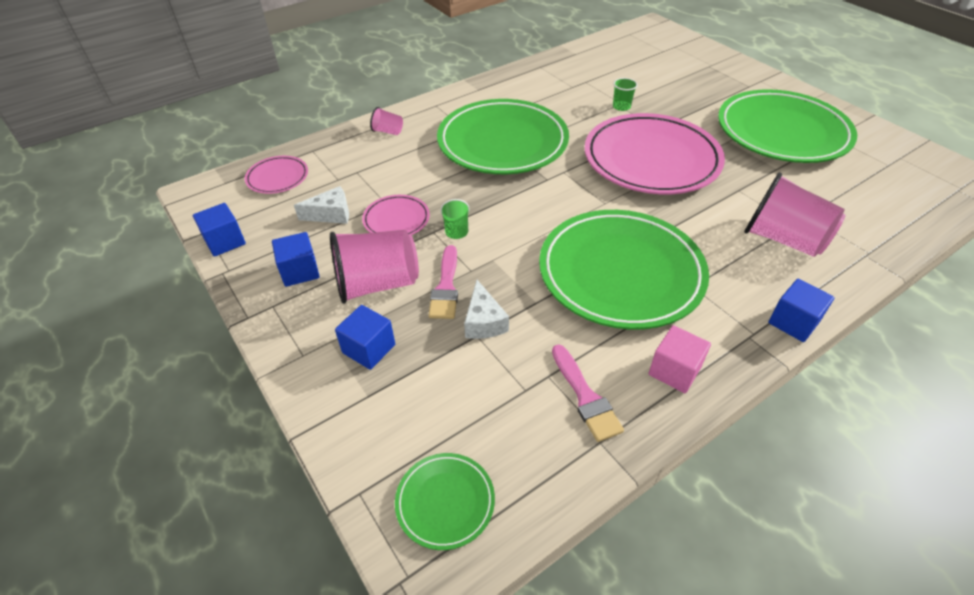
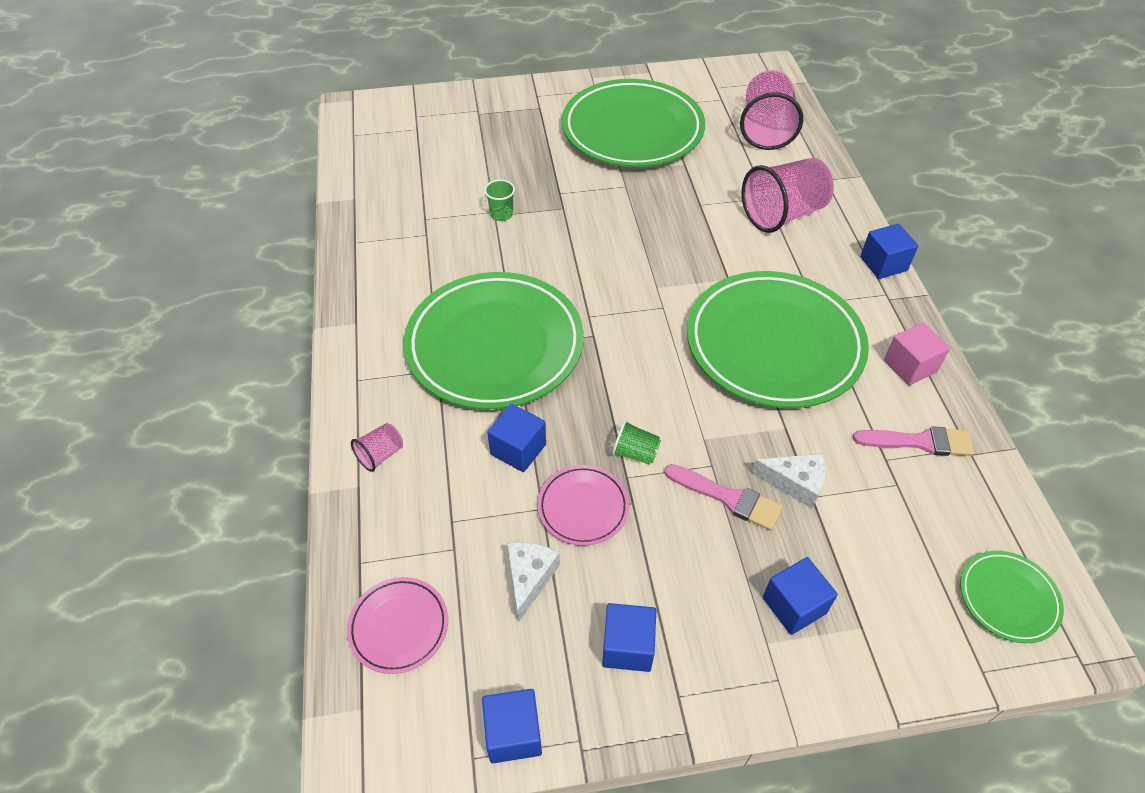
camera: 65 degrees left, 5 degrees up
pink cup [330,230,419,304] -> pink cup moved to [740,70,803,150]
pink plate [584,113,725,194] -> none
none -> blue cube [487,404,546,472]

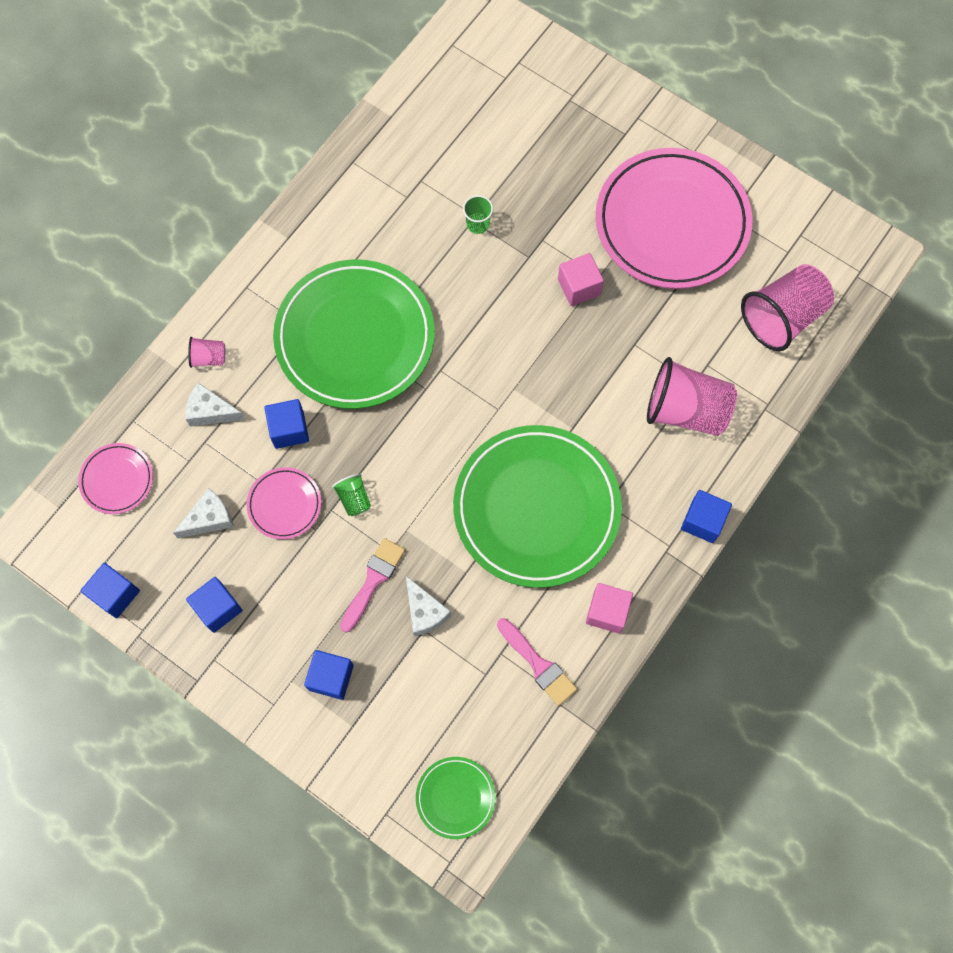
camera: 45 degrees right, 20 degrees up
green plate [562,79,705,167] -> pink plate [595,148,753,289]
pink brush [664,464,783,531] -> pink brush turned 135 degrees counterclockwise [340,538,405,633]
none -> white cheese [186,383,245,427]
none -> pink cube [558,253,604,306]

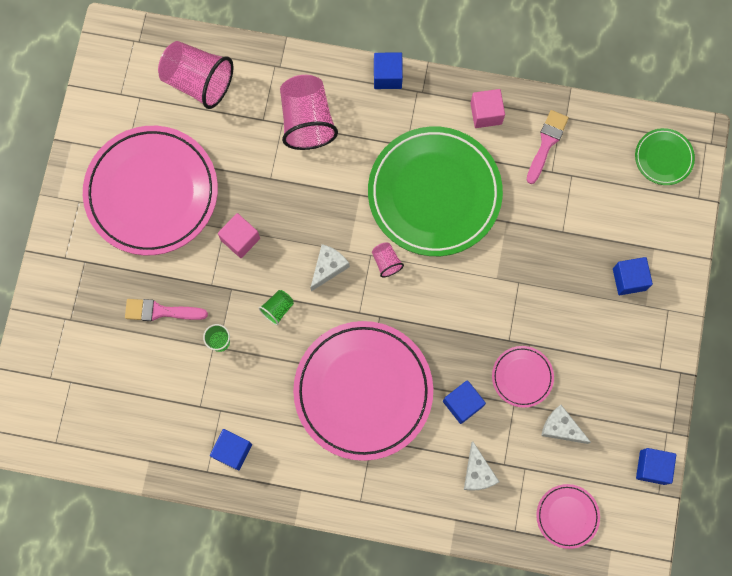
camera: 115 degrees left, 5 degrees up
blue cube [186,577,243,633] -> blue cube moved to [210,429,252,470]
pink cup [188,337,225,368] -> pink cup moved to [372,242,404,277]
green plate [273,259,435,409] -> pink plate [293,321,433,461]
green cup [332,474,371,516] -> green cup moved to [259,290,294,325]
pink brush [340,538,405,633] -> pink brush moved to [125,299,208,321]
white cheese [406,576,451,636] -> white cheese moved to [310,244,350,291]

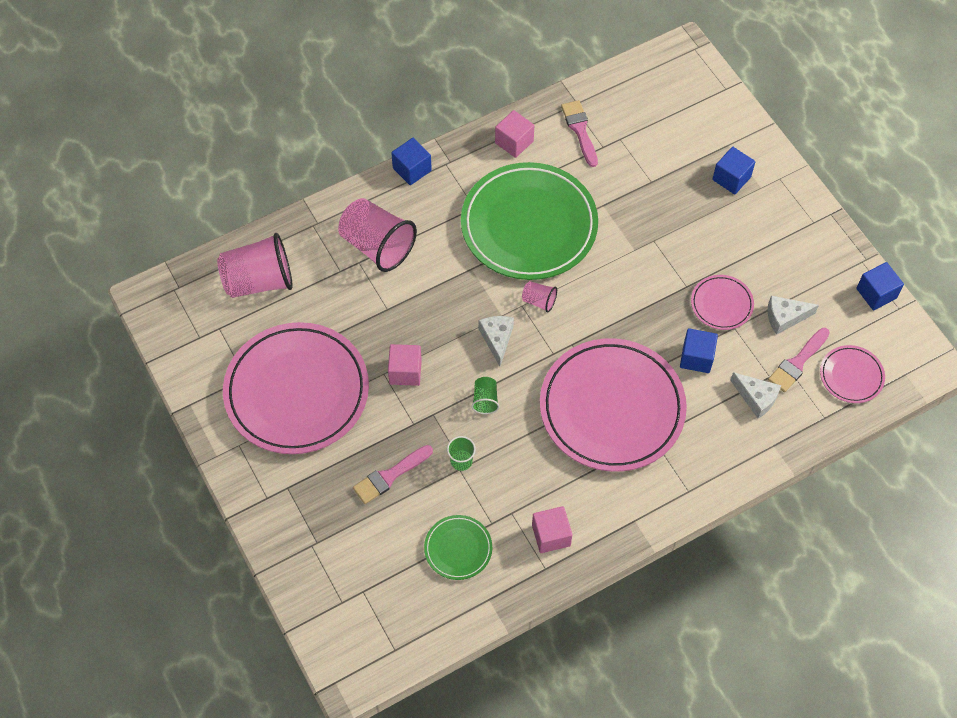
camera: 40 degrees left, 15 degrees down
blue cube [210,429,252,470] -> pink cube [532,506,572,553]
green plate [635,128,695,185] -> green plate moved to [424,515,492,580]
none -> pink brush [768,328,830,392]

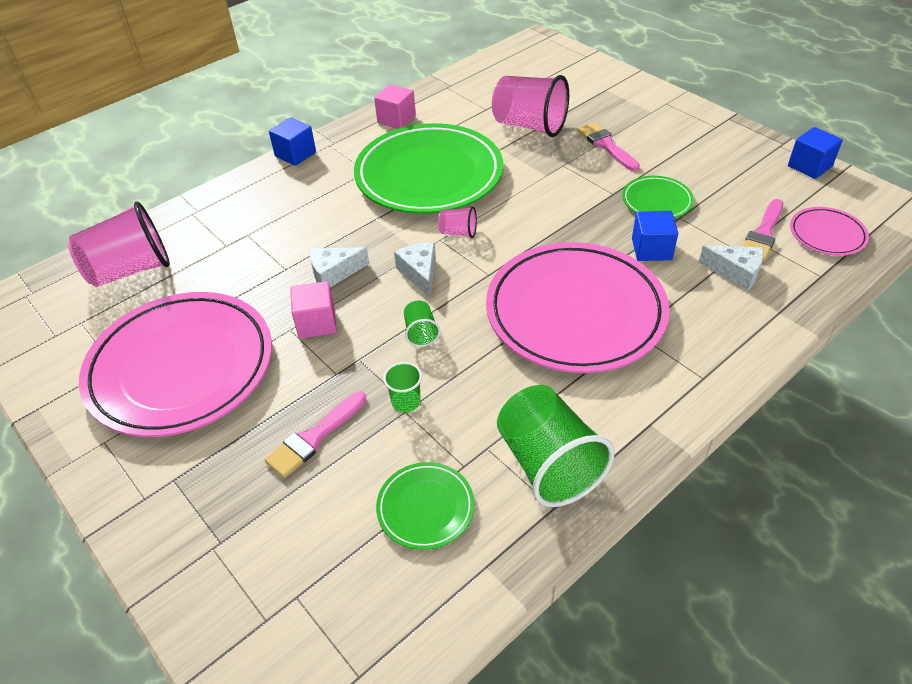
camera: 10 degrees left, 15 degrees down
pink cup [338,198,417,272] -> pink cup moved to [492,75,569,137]
pink cube [532,506,572,553] -> green cup [497,385,615,507]
pink brush [561,100,598,167] -> pink brush moved to [578,122,640,171]
pink plate [691,275,754,330] -> green plate [622,176,694,218]
blue cube [712,147,755,195] -> none
white cheese [768,296,819,335] -> white cheese moved to [310,247,370,287]

